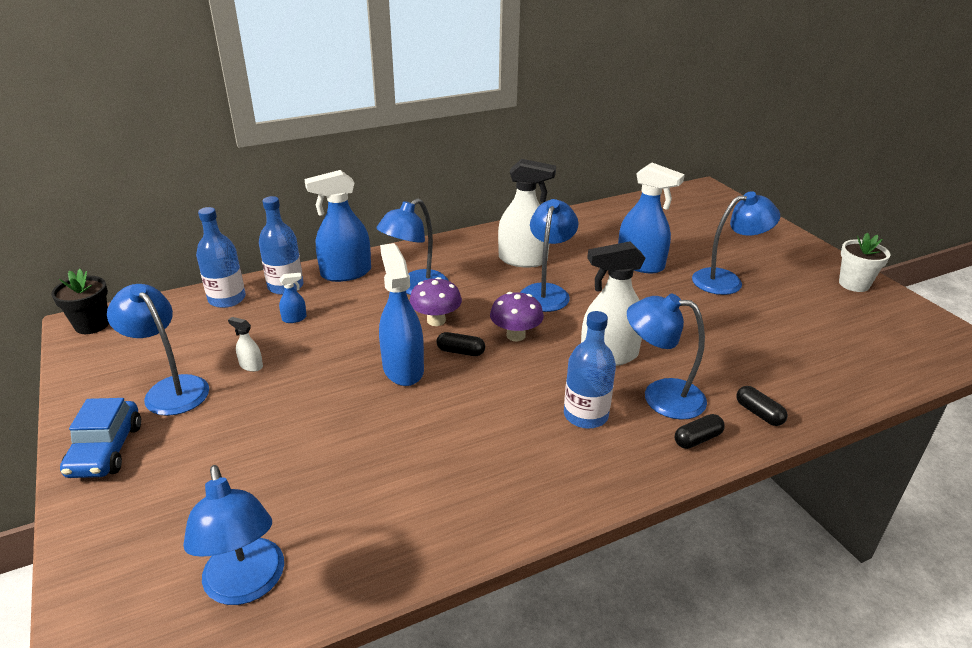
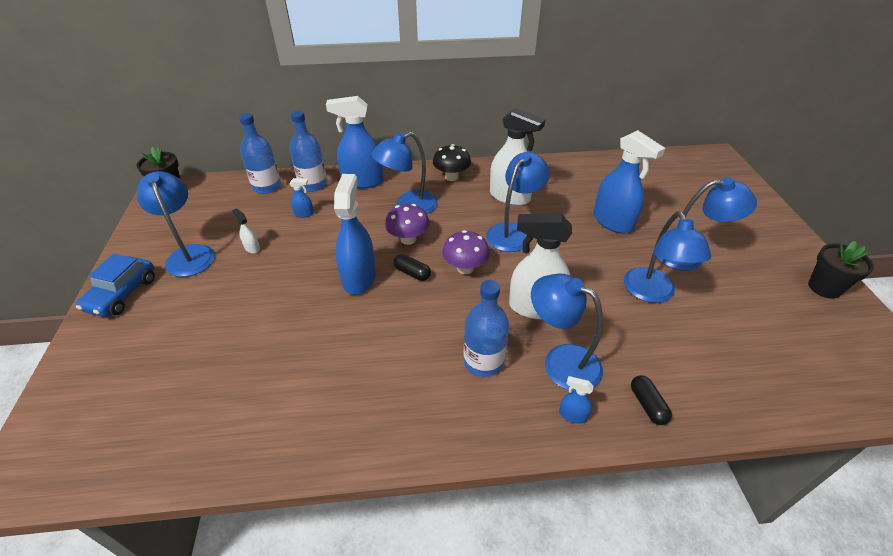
camera: 20 degrees right, 10 degrees up
blue lamp [183,465,284,605] -> blue lamp moved to [624,211,711,303]
black capsule [675,414,725,449] -> blue spray bottle [559,376,594,424]
white flower pot [839,233,891,292] -> black flower pot [808,241,874,299]
none -> black mushroom [433,144,471,181]

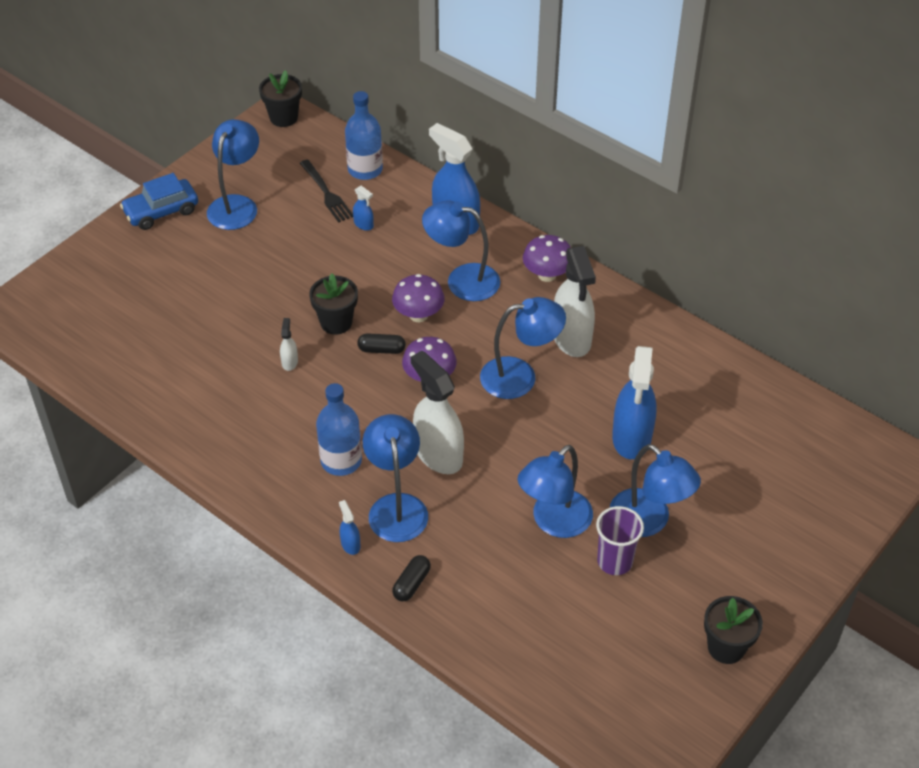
camera: 45 degrees right, 5 degrees up
white spray bottle [232,208,260,254] -> white spray bottle moved to [280,318,298,371]
blue bottle [290,111,327,192] -> none
blue spray bottle [334,174,376,295] -> black flower pot [309,273,358,335]
black capsule [393,254,431,281] -> black capsule turned 75 degrees counterclockwise [357,333,406,354]
black mushroom [433,144,471,181] -> purple mushroom [523,235,571,282]
none -> black fork [300,159,353,223]
none -> purple cup [596,506,644,575]

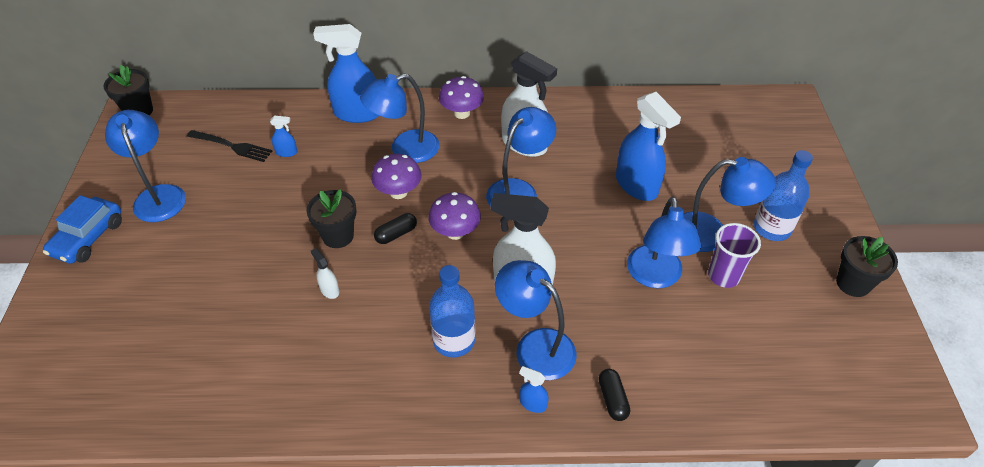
camera: 40 degrees left, 0 degrees up
blue bottle [345,91,383,180] -> blue bottle moved to [754,150,813,241]

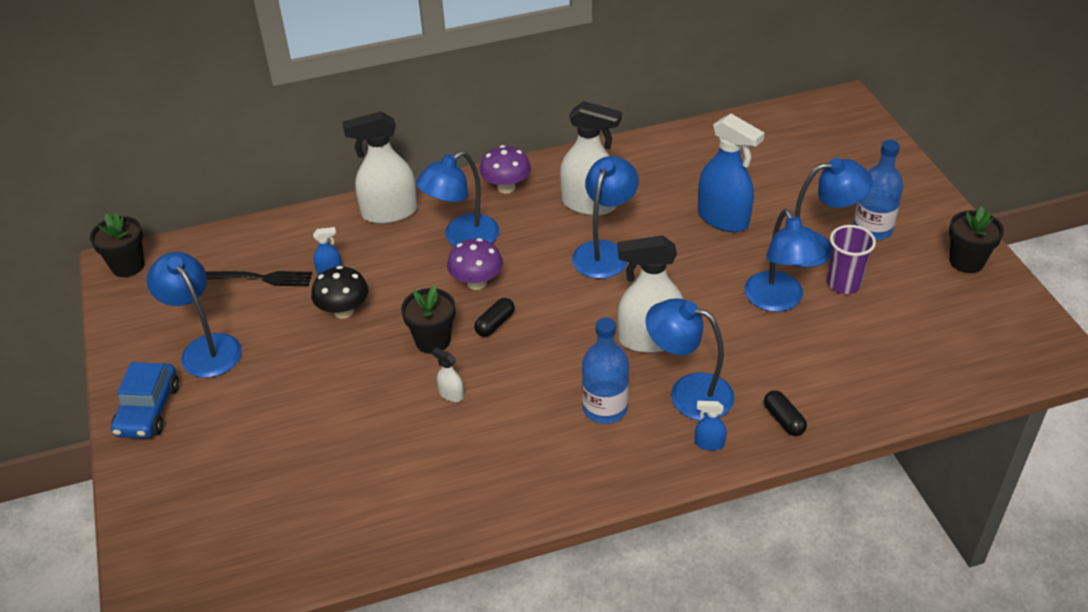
camera: 15 degrees left, 5 degrees down
blue spray bottle [313,24,379,123] -> white spray bottle [342,111,417,224]
purple mushroom [428,192,481,240] -> none
none -> black mushroom [311,266,368,319]

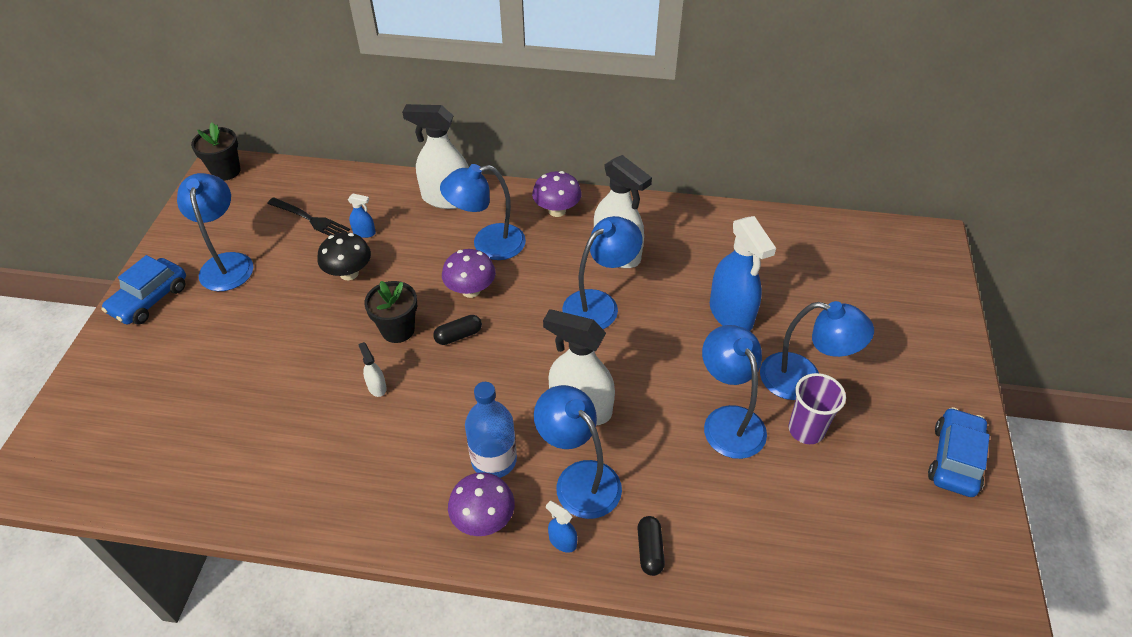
camera: 25 degrees right, 5 degrees up
blue lamp [744,209,826,312] -> blue lamp turned 150 degrees clockwise [702,325,767,459]
blue bottle [853,140,903,240] -> none
black flower pot [949,206,1004,273] -> blue car [928,407,990,497]
none -> purple mushroom [448,472,515,536]

